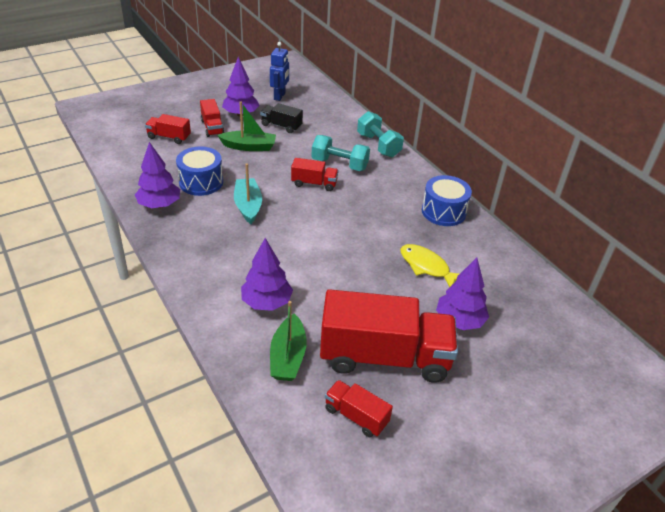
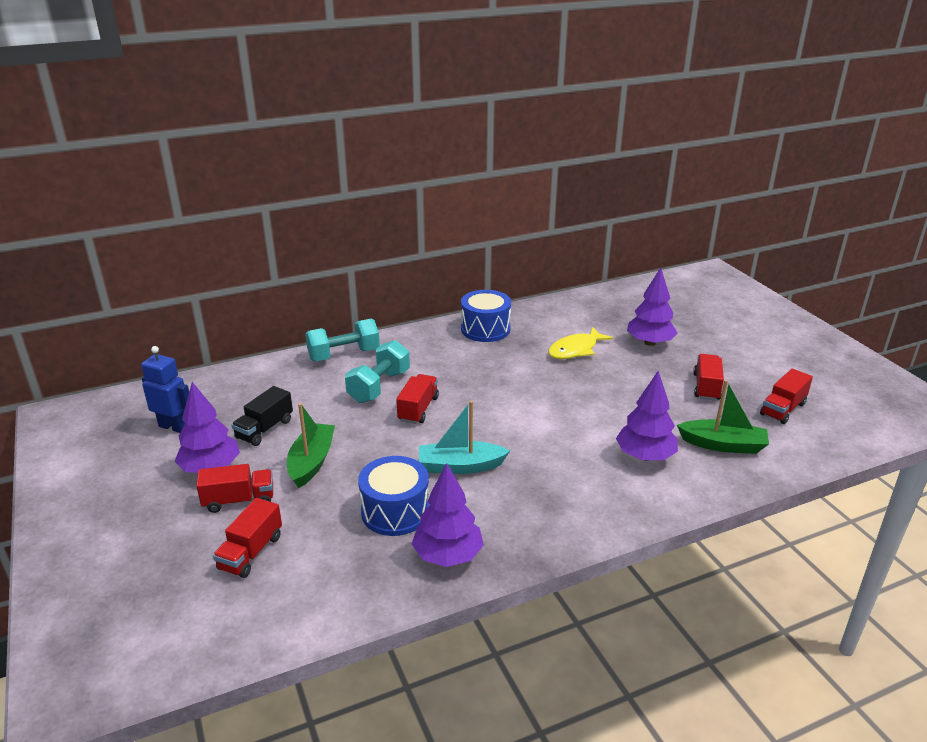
camera: 80 degrees left, 10 degrees down
red truck [320,289,458,383] -> red truck [693,354,724,401], size x0.46

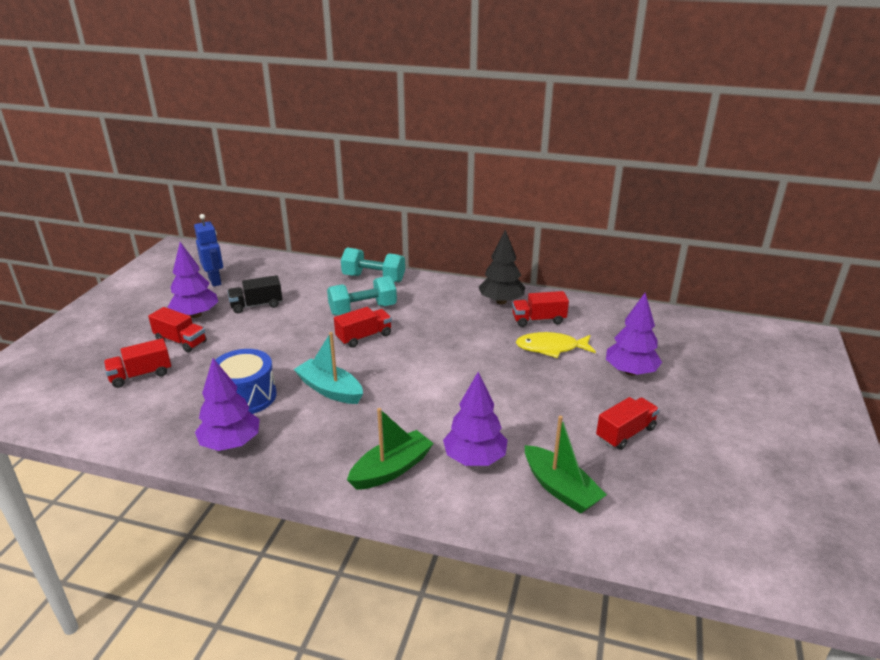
camera: 40 degrees right, 0 degrees up
green boat [287,403,335,488] -> green boat moved to [347,408,434,490]
blue drum [461,290,511,342] -> black tree [479,230,525,304]
red truck [760,369,813,424] -> red truck moved to [512,291,569,327]

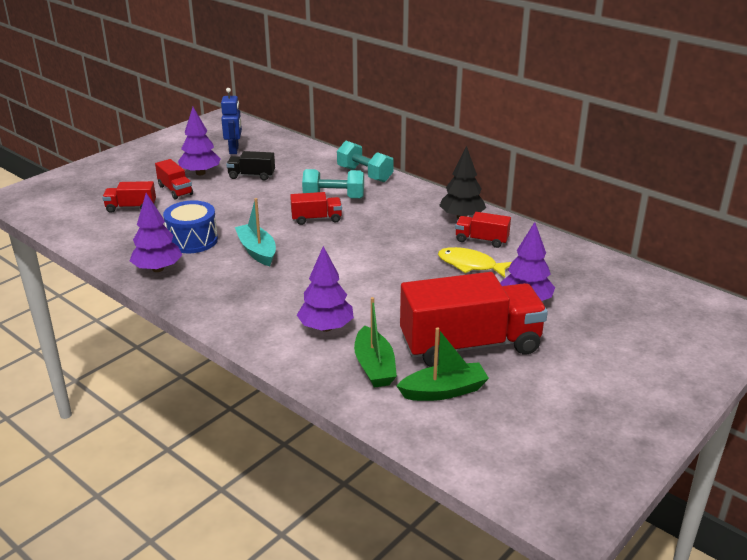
camera: 25 degrees right, 0 degrees up
green boat [347,408,434,490] -> green boat moved to [397,327,489,401]
red truck [596,397,659,450] -> red truck [400,272,548,367], size x2.18

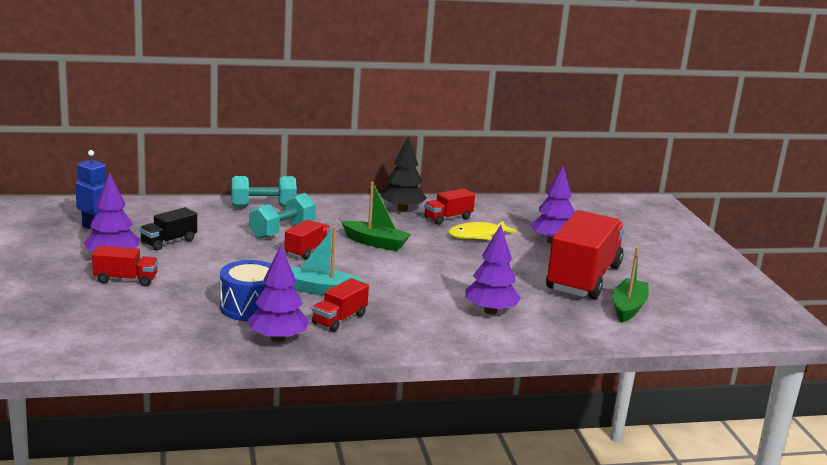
camera: 55 degrees left, 10 degrees down
red truck [102,181,156,213] -> red truck moved to [312,278,369,332]
green boat [354,297,397,388] -> green boat moved to [341,182,411,251]

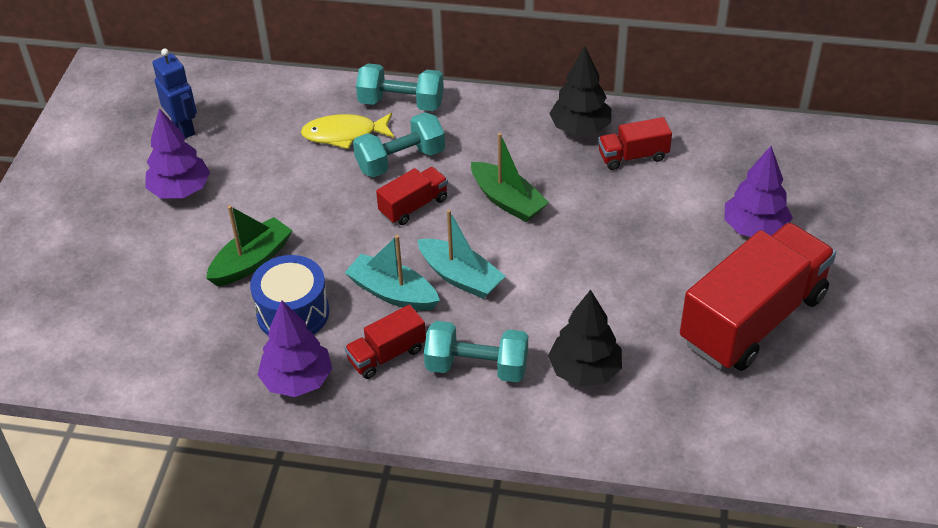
camera: 25 degrees right, 25 degrees up
red truck [92,245,158,286] -> none
black truck [140,207,197,251] -> none
yellow fish [448,221,517,240] -> yellow fish moved to [301,113,394,149]
purple tree [465,225,521,315] -> black tree [548,290,622,387]
green boat [612,247,649,323] -> green boat moved to [206,205,293,286]
none -> turquoise boat [417,209,506,299]
none -> turquoise dumbbell [424,321,528,382]

